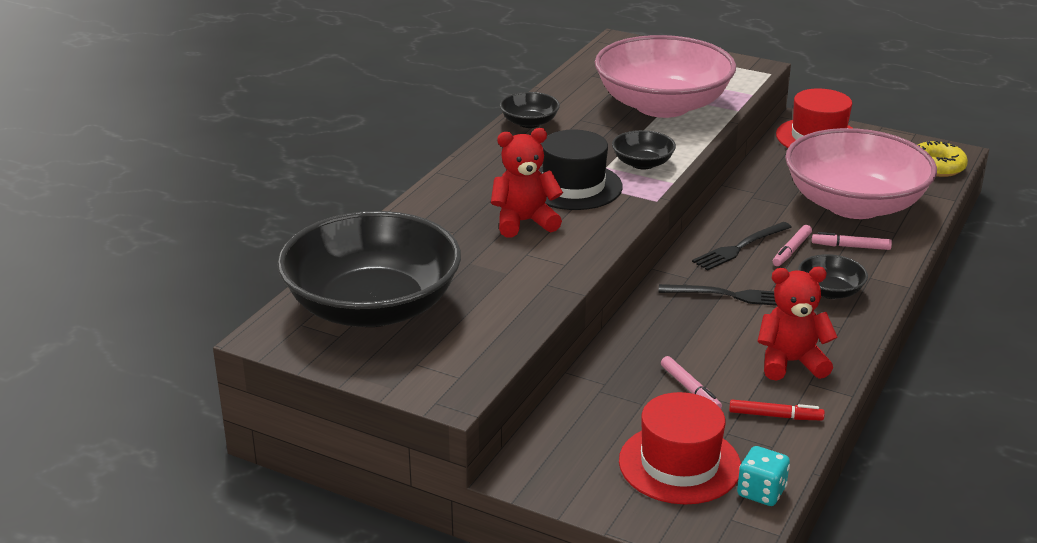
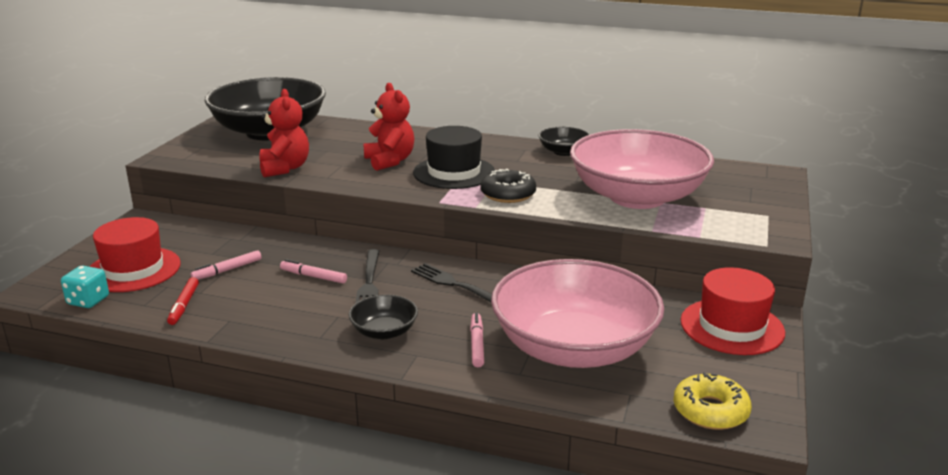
camera: 80 degrees right, 5 degrees down
black bowl [612,130,676,169] -> black donut [480,169,536,203]
red teddy bear [757,267,837,380] -> red teddy bear moved to [259,89,309,177]
pink marker [773,225,812,266] -> pink marker moved to [280,259,347,284]

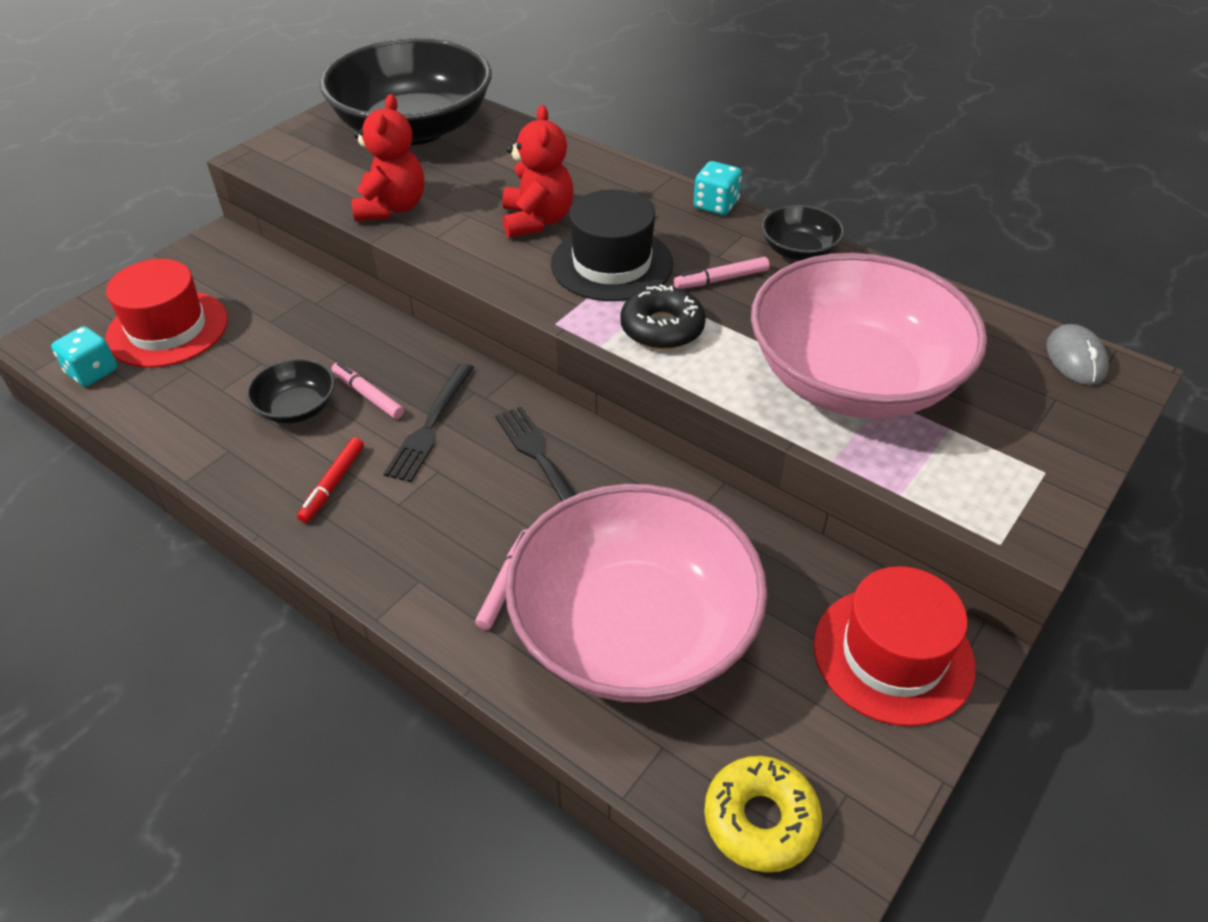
camera: 20 degrees right, 20 degrees up
red marker [167,277,199,325] -> red marker moved to [297,437,364,523]
pink marker [190,250,261,280] -> pink marker moved to [674,257,769,289]
black bowl [349,295,418,339] -> black bowl moved to [246,358,335,424]
none -> turquoise dice [694,161,742,215]
none -> grey mouse [1046,324,1109,385]

